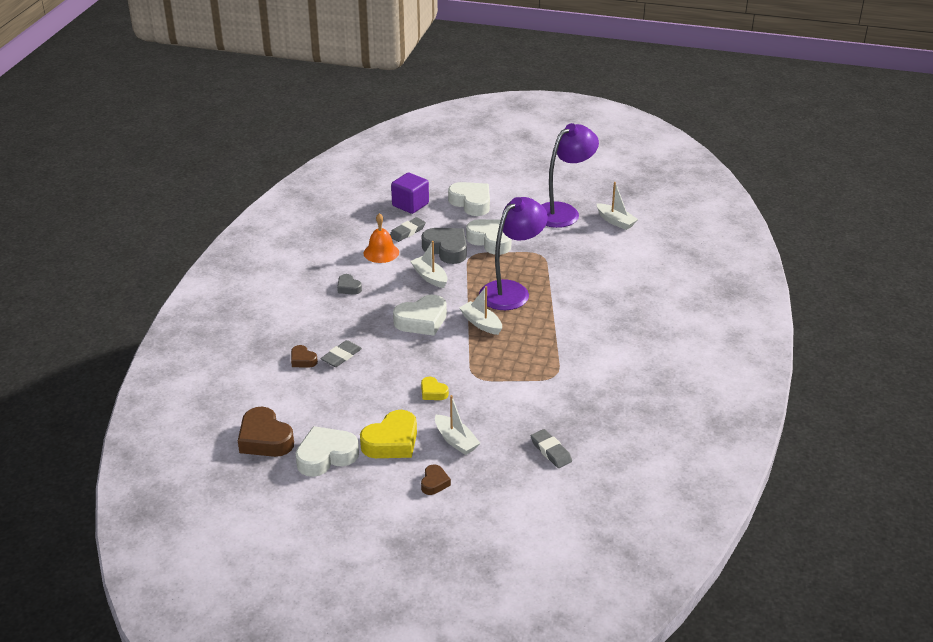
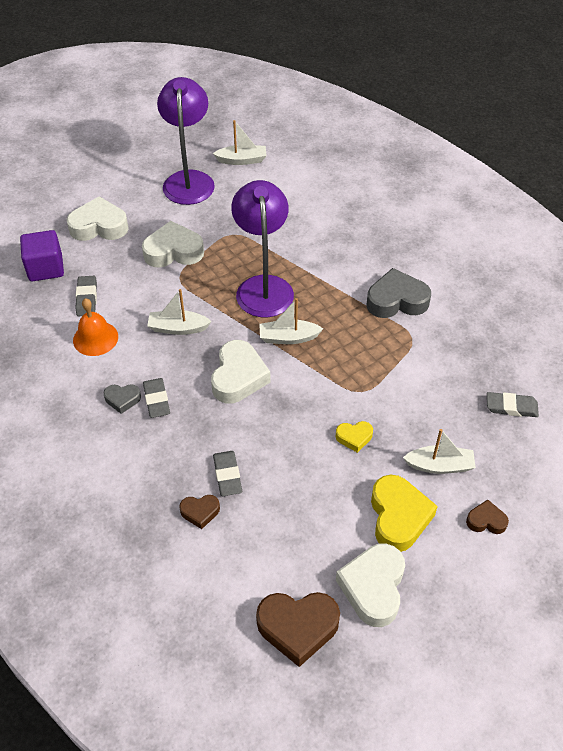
camera: 50 degrees left, 15 degrees up
brown heart [421,465,451,495] -> brown heart turned 45 degrees counterclockwise [466,499,509,534]
grey heart [422,228,467,264] -> grey heart moved to [367,268,431,318]
none -> grey eraser [143,378,170,418]

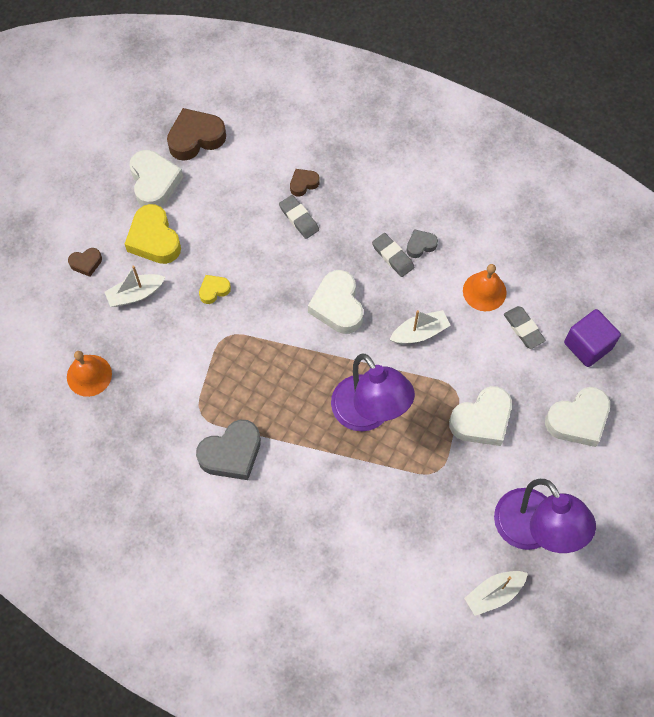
camera: 155 degrees right, 15 degrees up
white boat [259,298,323,344] -> none
grey eraser [487,392,539,417] -> orange bell [67,351,112,397]

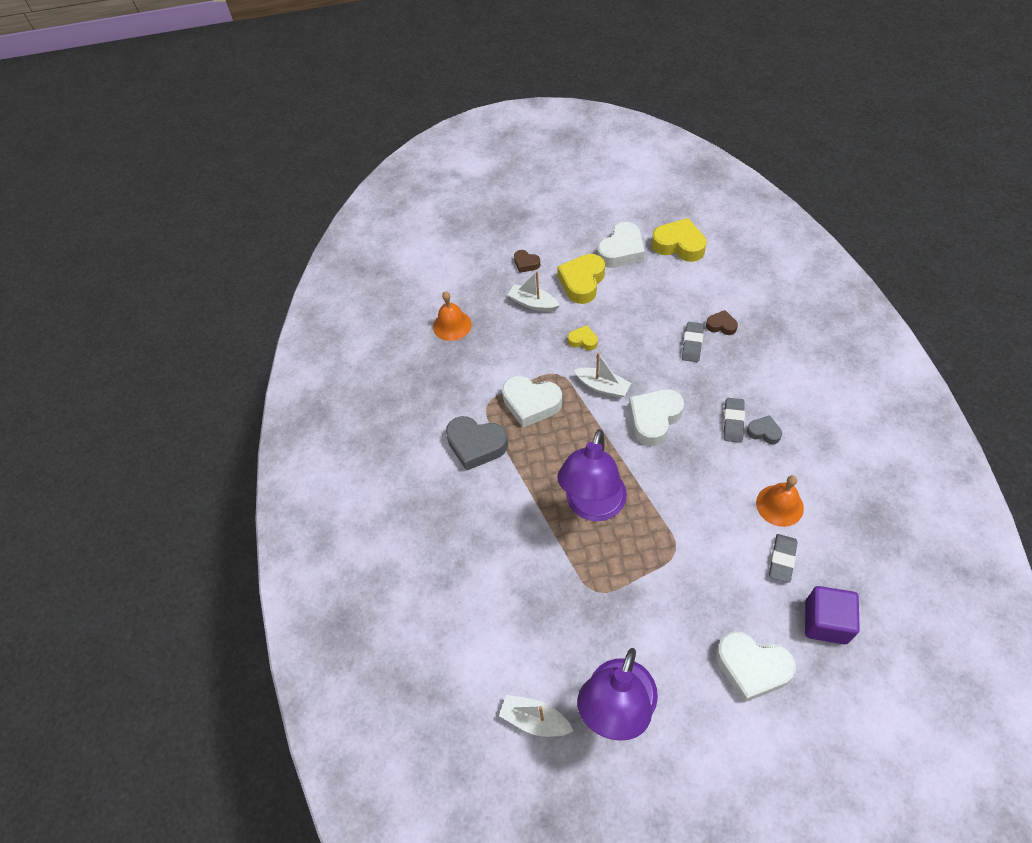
camera: 55 degrees right, 10 degrees down
brown heart [167,108,226,161] -> yellow heart [651,218,707,262]
white boat [390,310,451,344] -> white boat moved to [574,352,631,398]
white heart [449,386,512,446] -> white heart moved to [502,376,562,428]

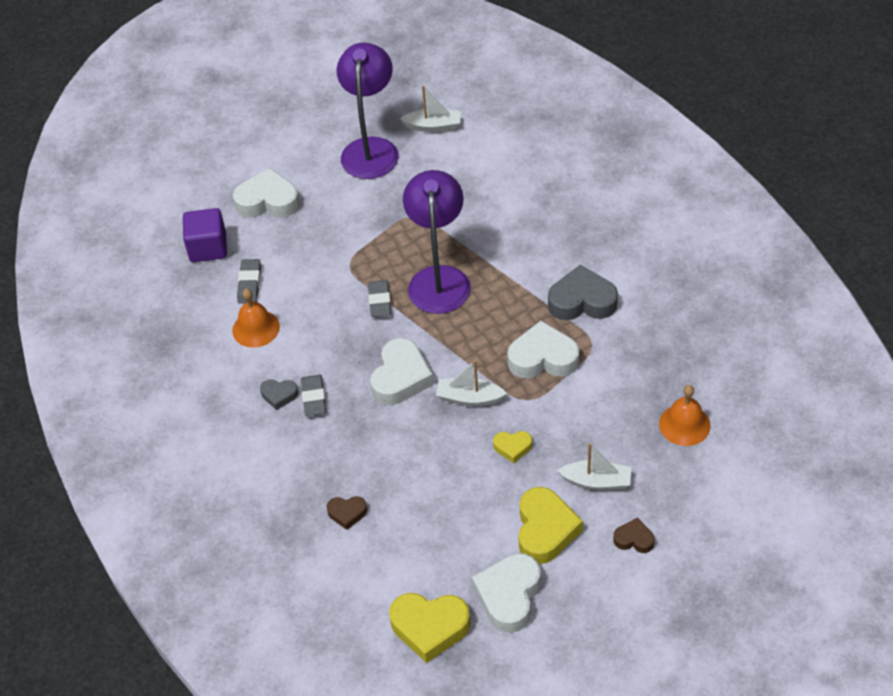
camera: 160 degrees right, 5 degrees down
grey eraser [682,322,704,362] -> grey eraser moved to [368,280,391,317]

